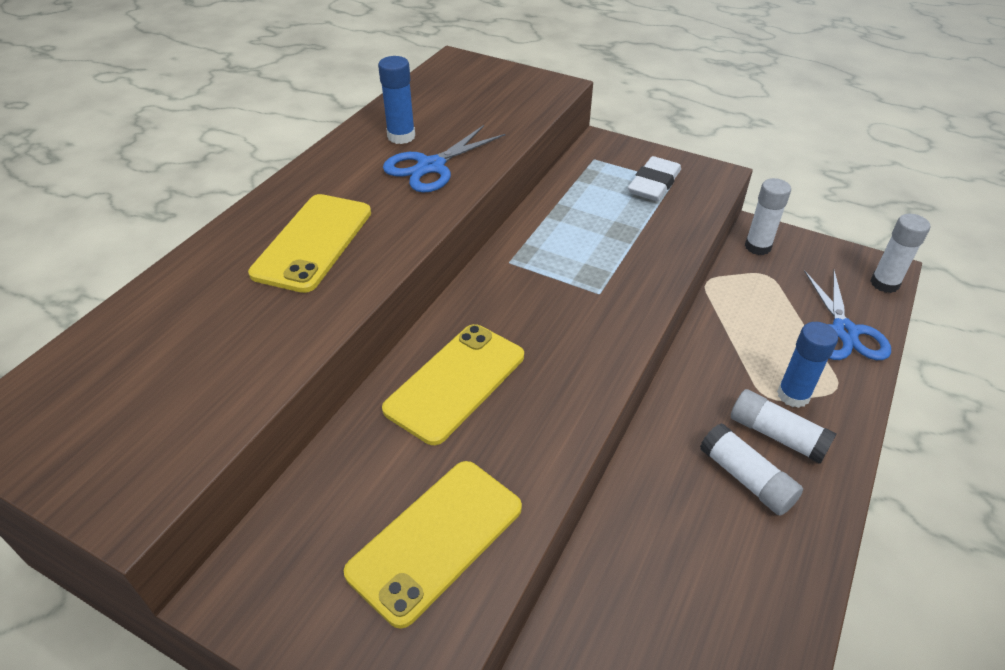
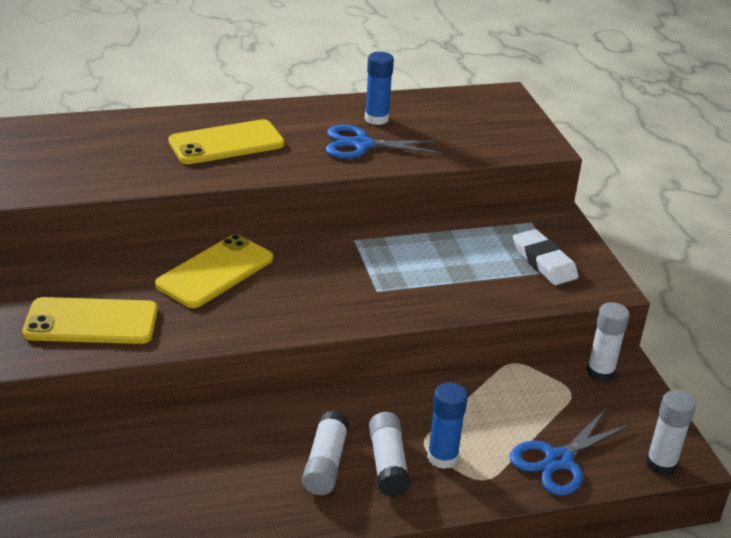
camera: 45 degrees right, 10 degrees down
yellow phone [382,324,524,445] -> yellow phone turned 45 degrees counterclockwise [155,234,273,308]
white eraser [628,156,681,201] -> white eraser turned 75 degrees clockwise [513,229,578,285]

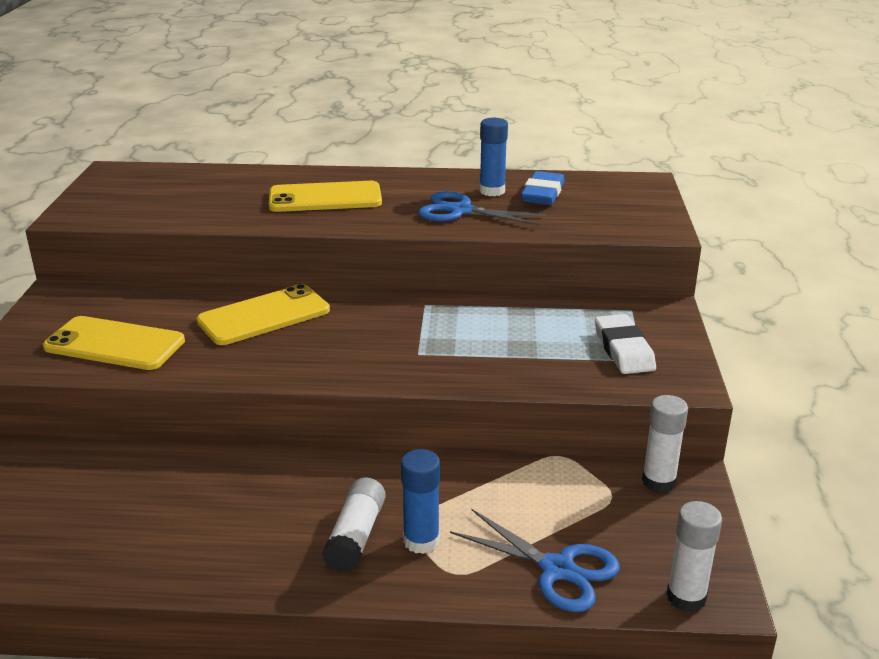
camera: 20 degrees right, 5 degrees down
white glue stick [302,411,349,495] -> none
blue scissors [510,409,631,496] -> blue scissors turned 120 degrees counterclockwise [450,509,620,612]
none -> blue eraser [521,171,565,205]

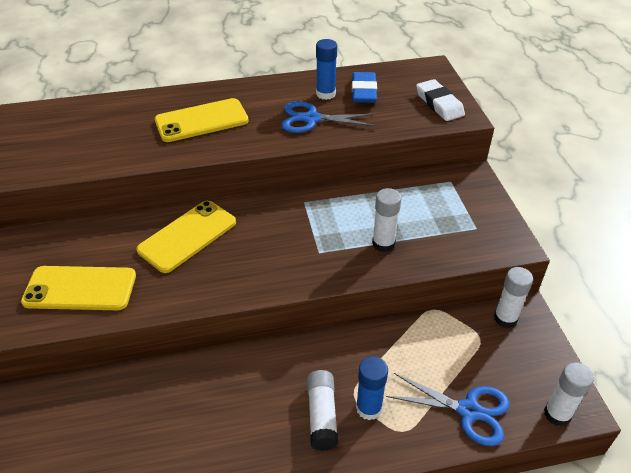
camera: 15 degrees left, 15 degrees up
white eraser [595,314,656,374] -> white eraser moved to [416,79,465,121]
none -> white glue stick [372,188,401,252]

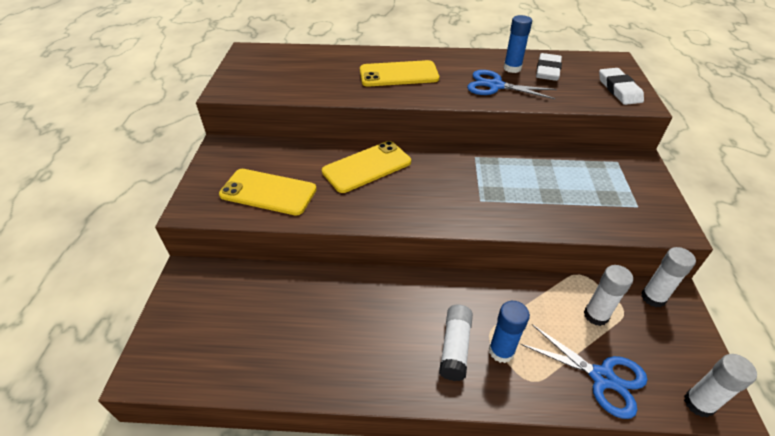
camera: 15 degrees right, 0 degrees up
blue eraser [352,72,377,103] -> white eraser [536,53,562,81]
white glue stick [372,188,401,252] -> white glue stick moved to [584,265,633,326]

